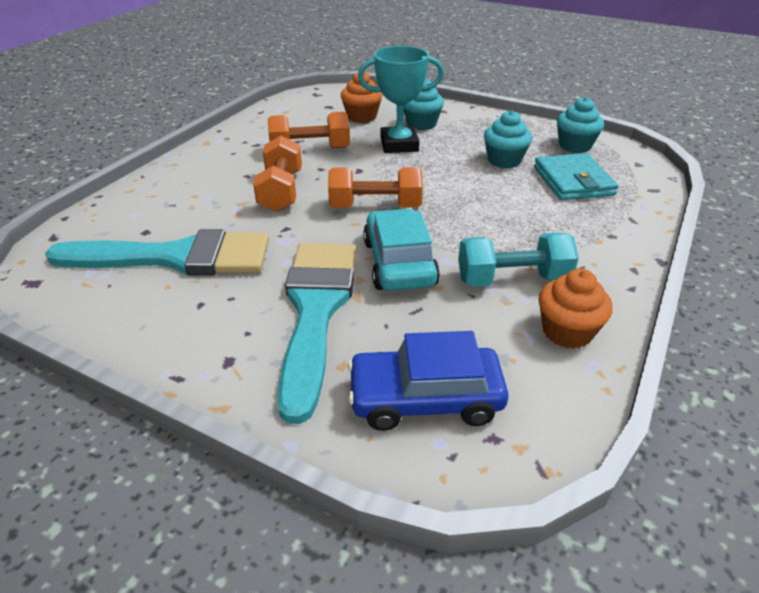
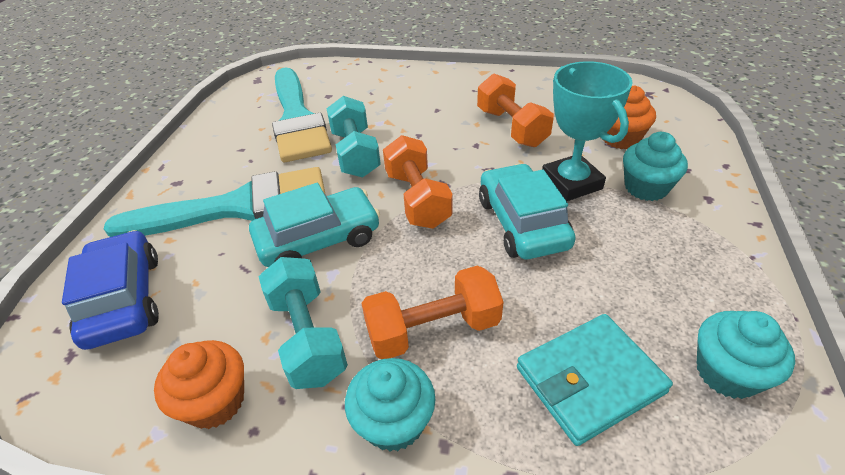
camera: 75 degrees right, 5 degrees up
orange dumbbell [253,135,302,212] -> orange dumbbell moved to [361,266,503,359]
turquoise cupcake [484,110,532,168] -> turquoise cupcake moved to [345,358,436,452]
none -> turquoise dumbbell [326,96,381,178]
none -> turquoise car [479,163,576,259]

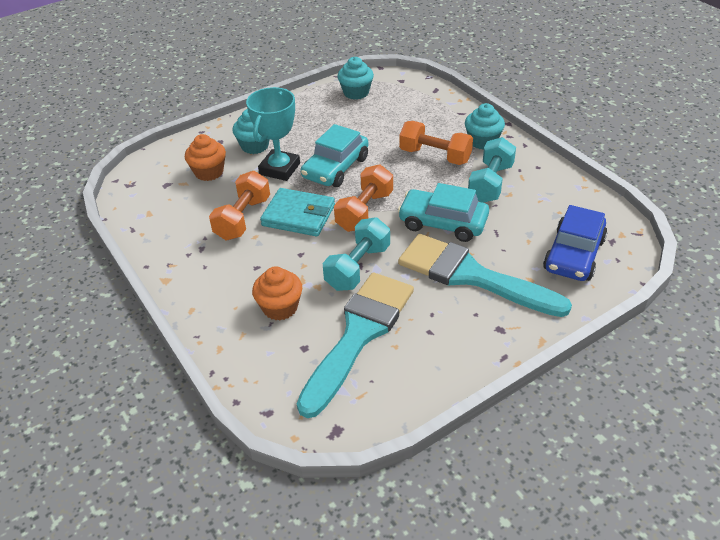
camera: 135 degrees left, 0 degrees up
orange cupcake [154,340,244,429] -> orange cupcake moved to [252,266,302,321]
turquoise wallet [517,314,673,446] -> turquoise wallet moved to [260,188,335,236]

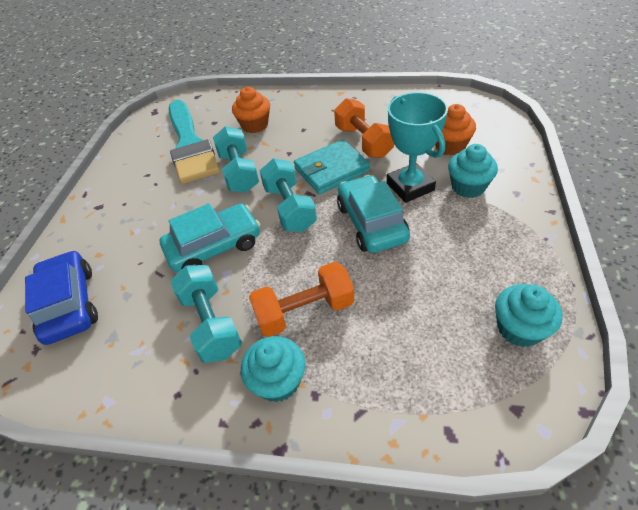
camera: 135 degrees right, 5 degrees up
orange dumbbell [334,164,393,232] -> turquoise dumbbell [260,158,317,232]
turquoise brush [398,234,572,317] -> none

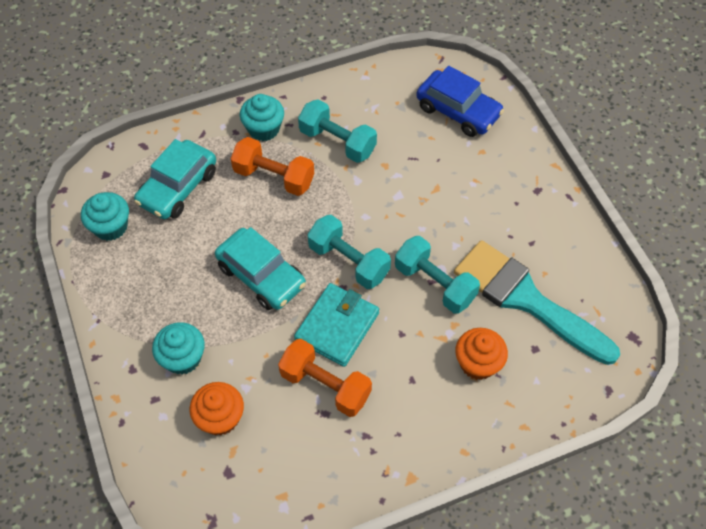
camera: 145 degrees right, 10 degrees up
turquoise car [160,203,260,272] -> turquoise car moved to [134,139,216,219]
orange dumbbell [249,262,354,337] -> orange dumbbell turned 75 degrees clockwise [231,137,314,196]
turquoise trophy [387,92,448,203] -> none

